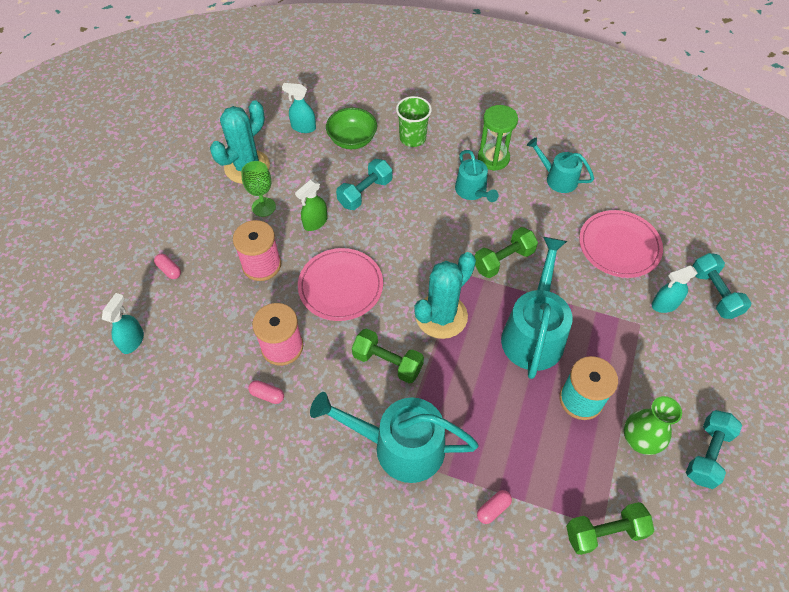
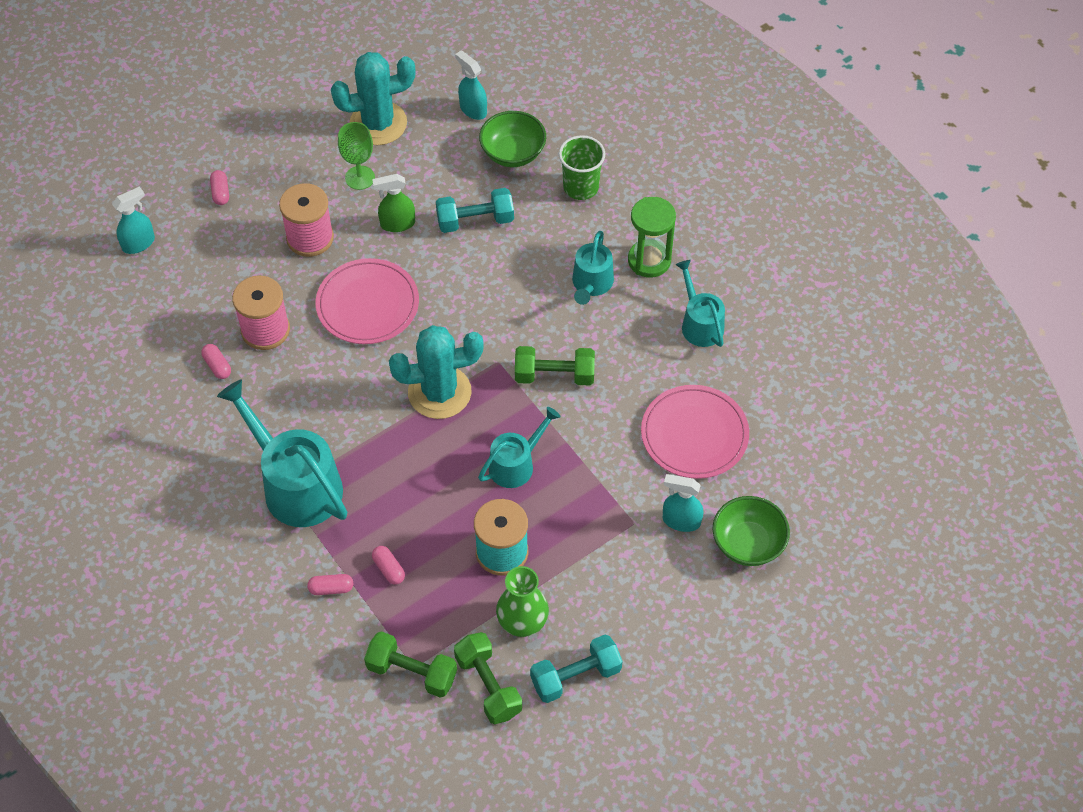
camera: 35 degrees right, 0 degrees up
green dumbbell [352,329,424,383] -> green dumbbell moved to [454,632,522,724]
turquoise watering can [501,237,573,379] -> turquoise watering can [478,407,561,488], size x0.58
turquoise dumbbell [692,253,751,319] -> green bowl [712,496,790,566]
none -> pink capsule [372,546,405,585]

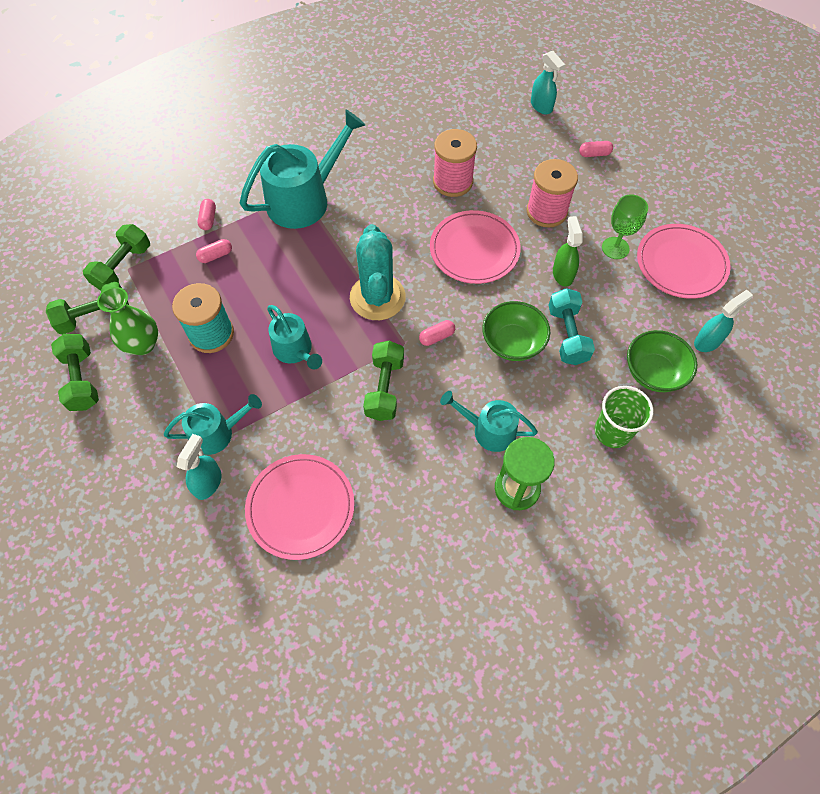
camera: 95 degrees right, 5 degrees up
pink capsule [201,344,231,379] -> pink capsule moved to [419,320,455,346]
turquoise cactus [331,52,416,145] -> pink plate [637,224,731,299]
turquoise dumbbell [530,635,623,703] -> green dumbbell [51,334,99,411]
turquoise watering can [675,260,725,347] -> turquoise watering can moved to [163,394,262,455]
green bowl [712,496,790,566] -> green bowl moved to [482,301,550,361]

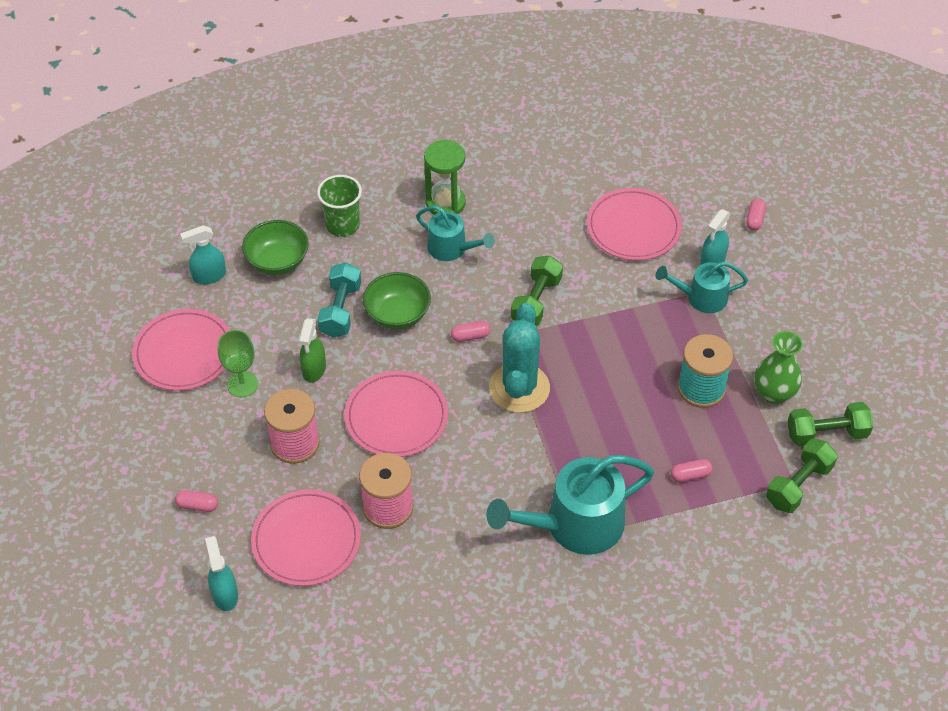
camera: 165 degrees left, 10 degrees down
green dumbbell [51,334,99,411] -> none
pink capsule [198,199,216,230] -> pink capsule moved to [746,198,766,231]
turquoise watering can [267,305,322,369] -> none
none -> pink plate [251,490,361,586]

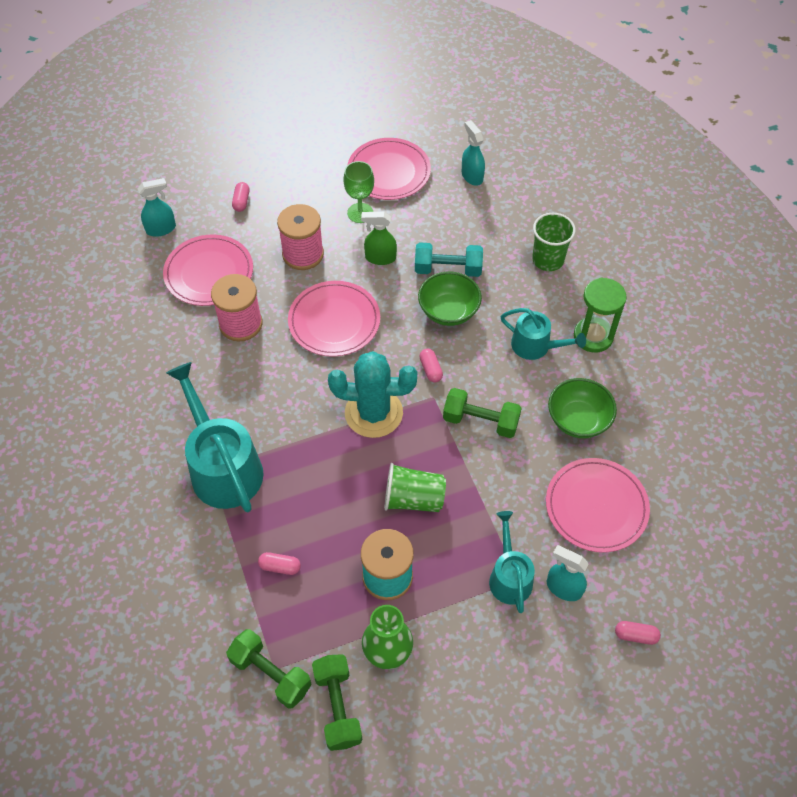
camera: 85 degrees right, 5 degrees up
green bowl [242,220,309,275] -> green bowl moved to [548,378,617,438]
turquoise watering can [416,206,495,261] -> turquoise watering can turned 90 degrees counterclockwise [500,308,586,360]
pink capsule [671,459,713,482] -> pink capsule turned 60 degrees counterclockwise [258,552,301,575]
none -> green cup [384,463,446,512]

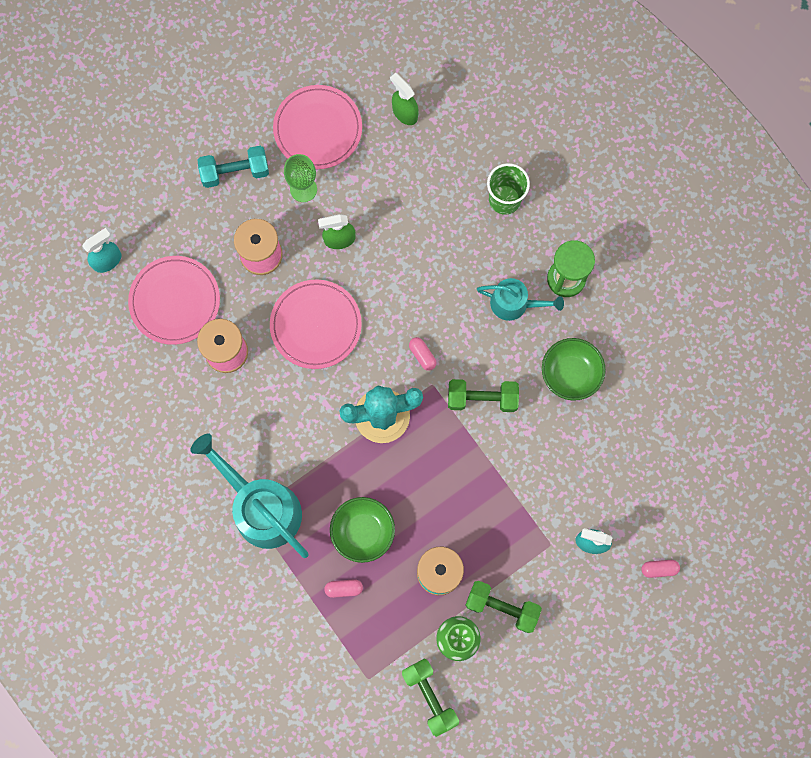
camera: 15 degrees left, 20 degrees up
green dumbbell [226,629,312,708] -> green dumbbell moved to [465,581,542,633]
pink capsule [232,182,249,212] -> none
green cup [384,463,446,512] -> none
turquoise dumbbell [415,242,483,277] -> turquoise dumbbell moved to [197,146,269,188]
green bowl [418,272,482,326] -> green bowl moved to [330,497,395,563]
turquoise spray bottle [462,120,485,186] -> green spray bottle [390,73,419,125]
turquoise watering can [489,511,535,613] -> none
pink plate [546,458,650,553] -> none

